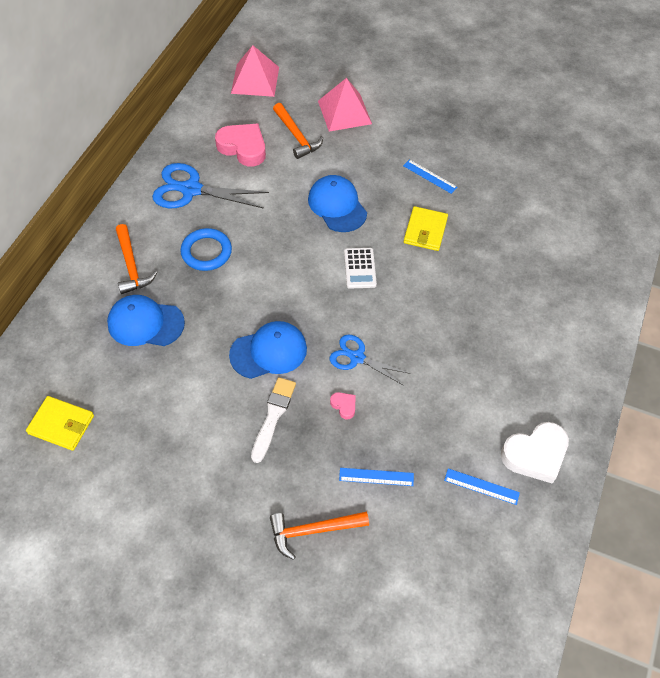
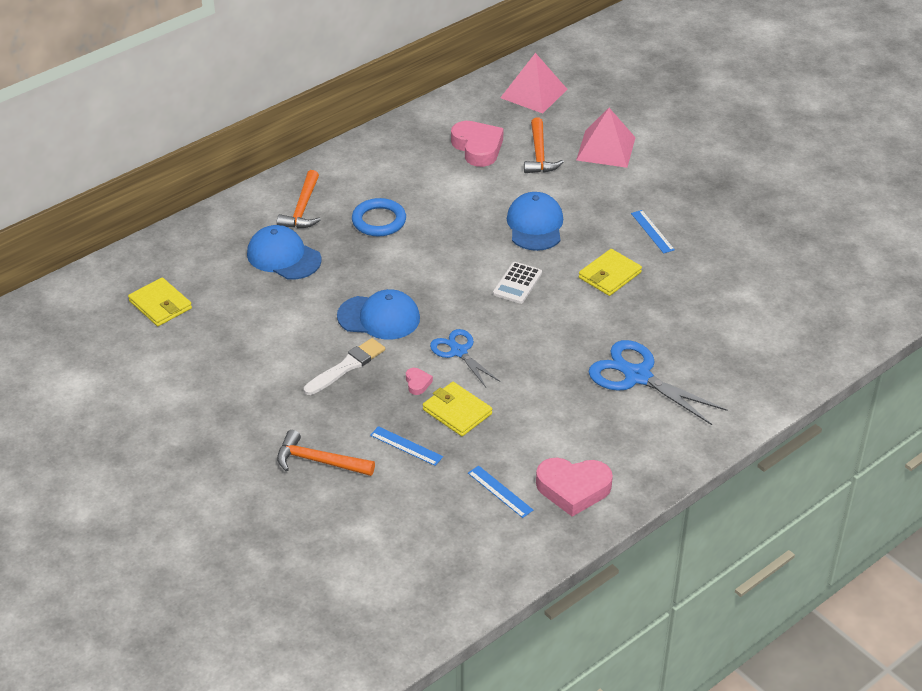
camera: 30 degrees right, 15 degrees down
blue scissors [152,163,269,209] -> blue scissors moved to [589,340,727,425]
white heart [501,422,569,484] -> pink heart [536,458,613,517]
none -> yellow wallet [423,382,492,436]

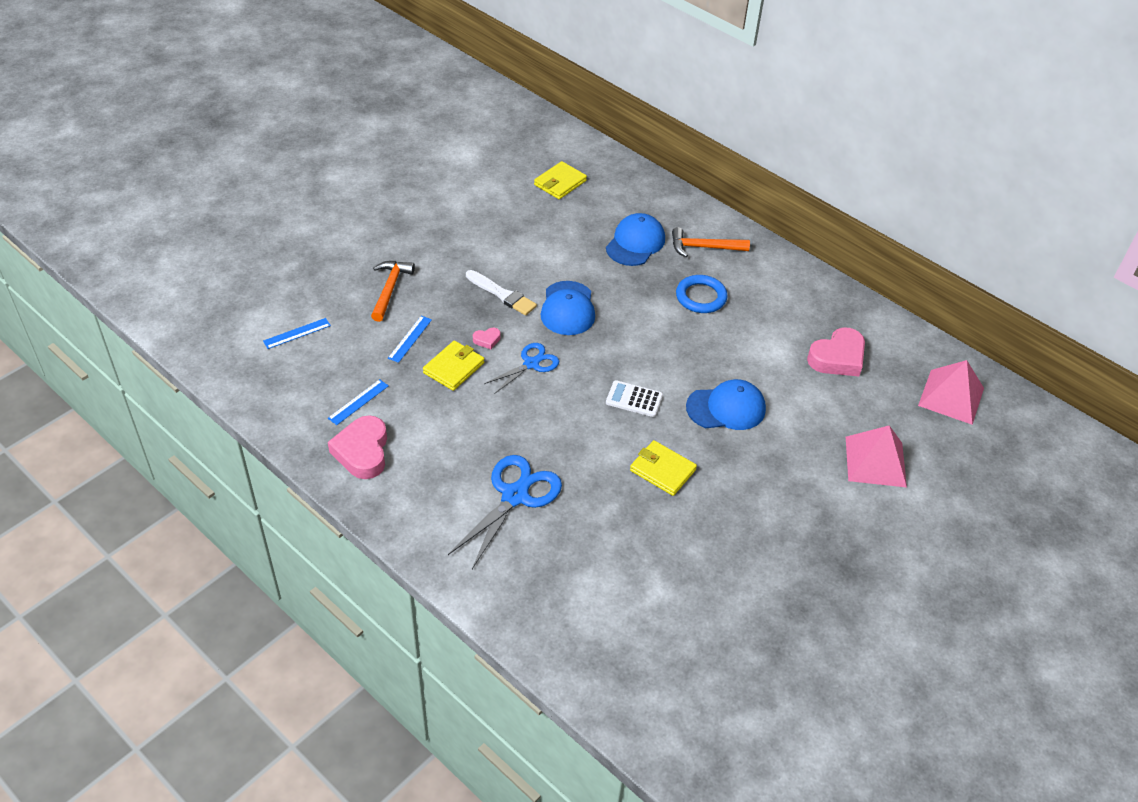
camera: 80 degrees right, 5 degrees up
orange hammer [524,117,564,173] -> none
blue ruler [631,210,675,254] -> blue ruler moved to [263,318,331,349]

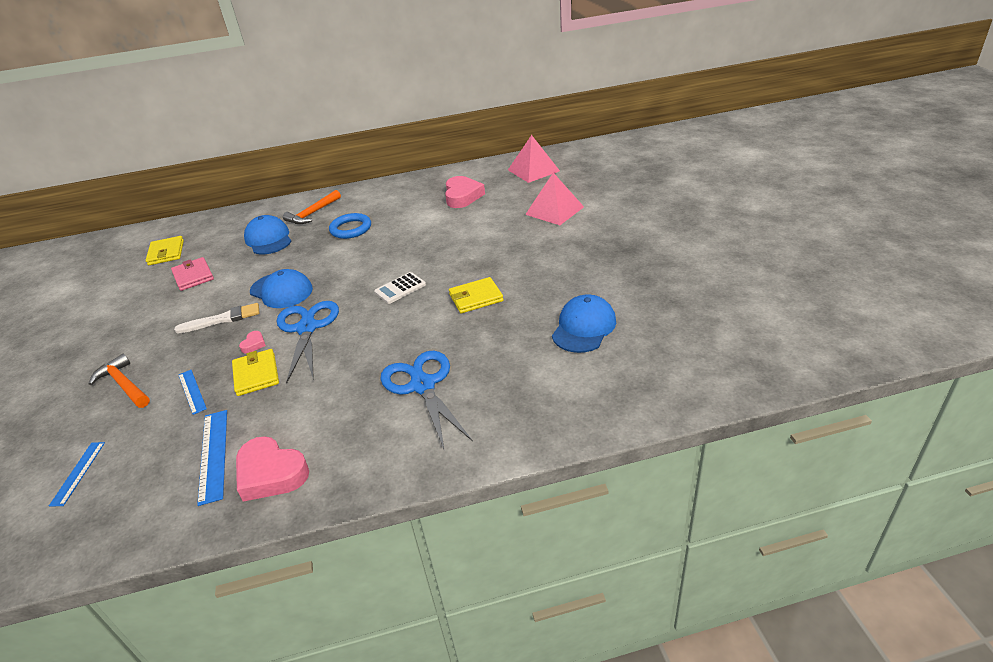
camera: 50 degrees left, 10 degrees down
blue ruler [328,379,389,425] -> blue ruler [197,410,227,506], size x1.55
blue scissors [484,343,559,394] -> blue scissors [277,301,339,384], size x1.60
blue cap [686,379,766,430] -> blue cap moved to [552,294,616,353]
none -> pink wallet [171,257,214,291]

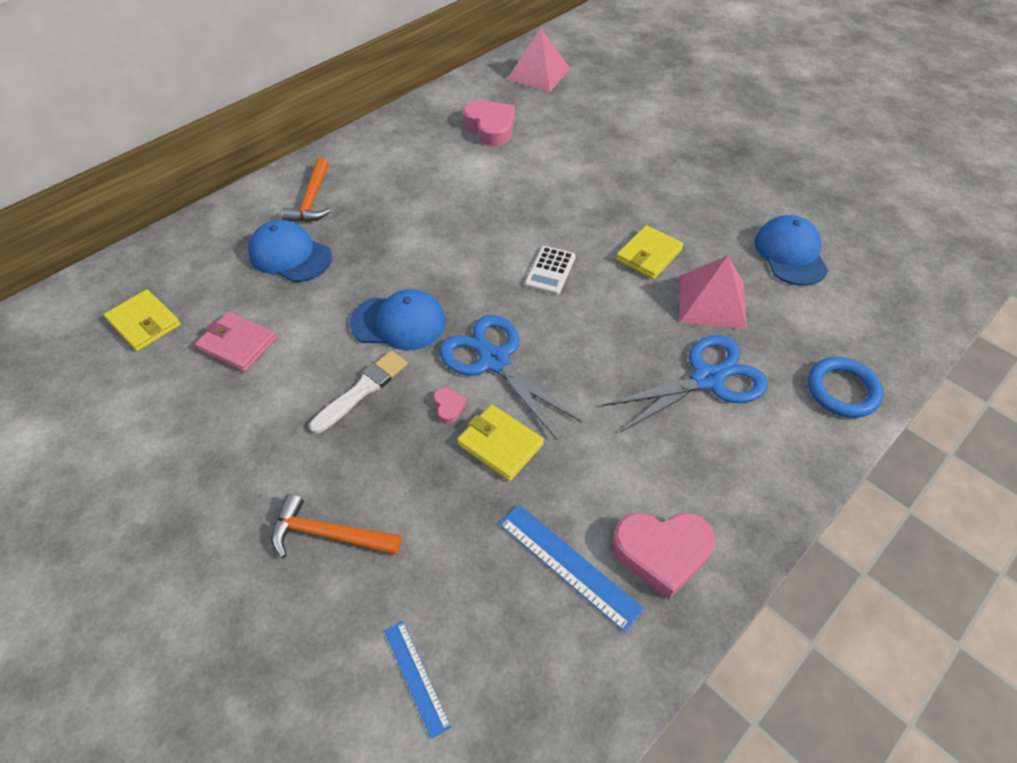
camera: 35 degrees left, 15 degrees up
blue ruler [178,370,207,415] -> none
blue ring [329,213,371,239] -> blue ring moved to [808,357,884,418]
blue scissors [381,351,473,451] -> blue scissors turned 120 degrees clockwise [602,335,768,433]
pink pyramid [525,173,584,225] -> pink pyramid moved to [680,255,747,330]

